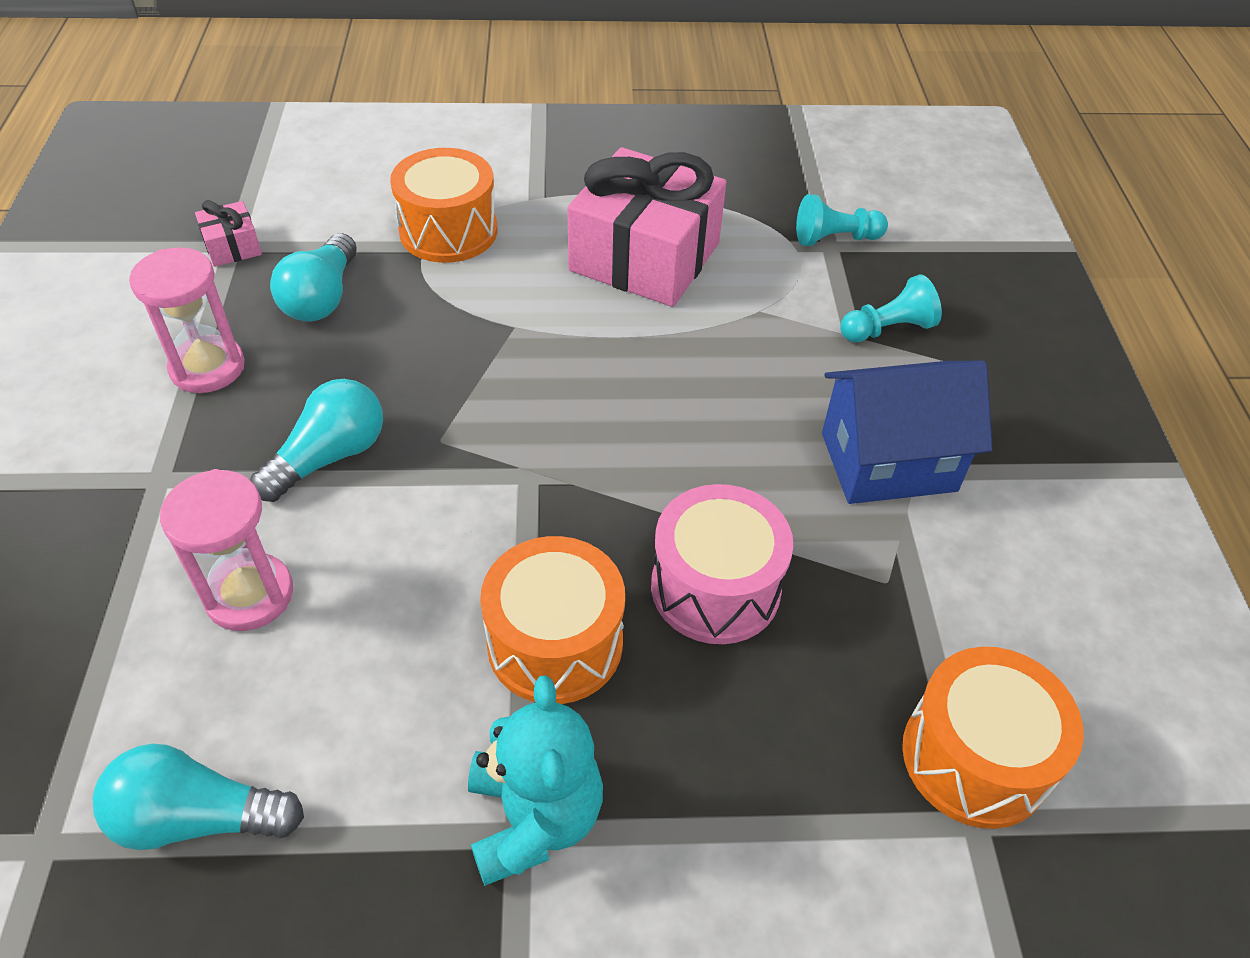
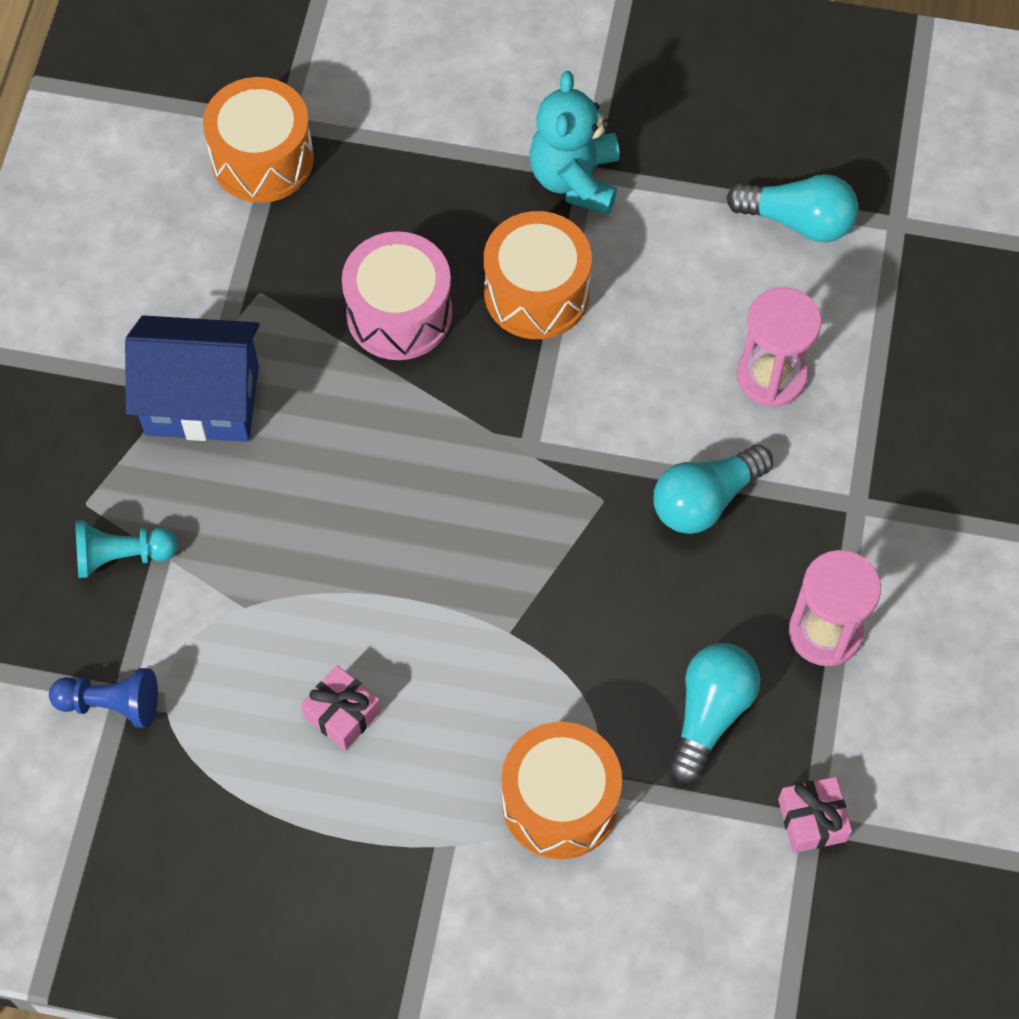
camera: 165 degrees left, 15 degrees up
pink gift [567,147,726,307] -> pink gift [301,665,381,751], size x0.42
turquoise pawn [796,194,888,246] -> blue pawn [49,668,158,728]

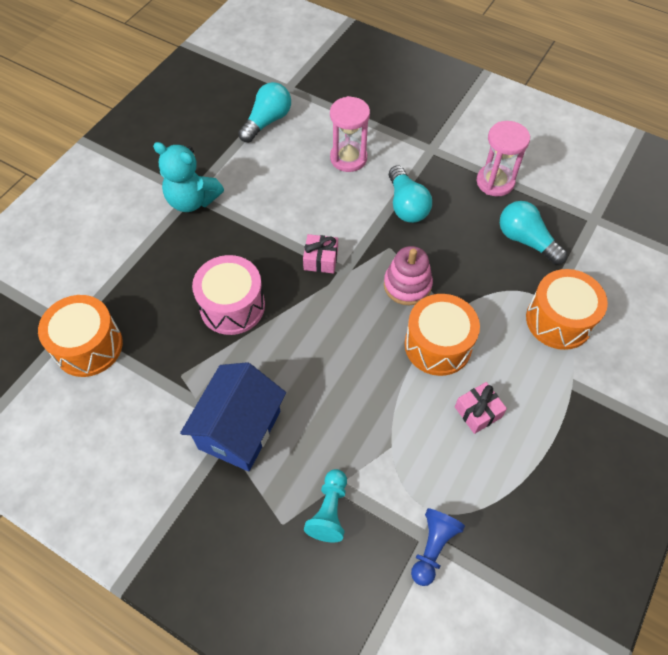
camera: 70 degrees left, 5 degrees down
orange drum [484,211,592,339] -> orange drum moved to [405,294,480,376]
pink gift [778,777,852,853] -> pink gift moved to [303,234,338,274]
none -> pink stacking toy [384,246,433,305]

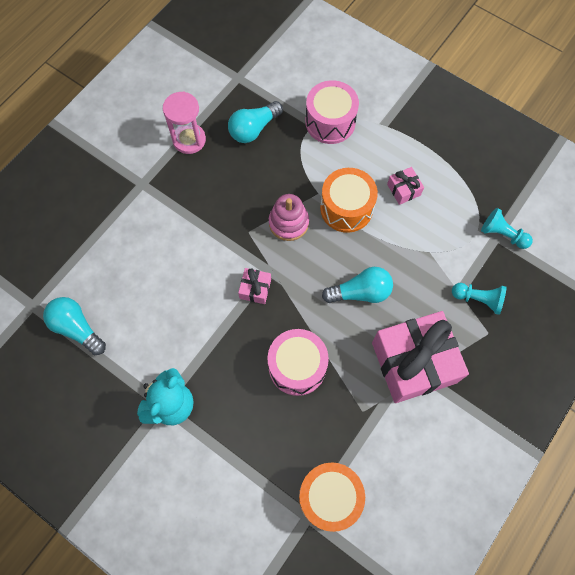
camera: 85 degrees left, 10 degrees up
blue house [180,362,286,471] -> pink gift [372,311,469,403]
pink hourglass [330,96,370,172] -> none
turquoise light bulb [389,165,432,223] -> turquoise light bulb moved to [322,267,393,303]
blue pawn [411,508,465,586] -> turquoise pawn [481,208,533,249]
orange drum [526,269,608,350] -> pink drum [305,80,359,144]

